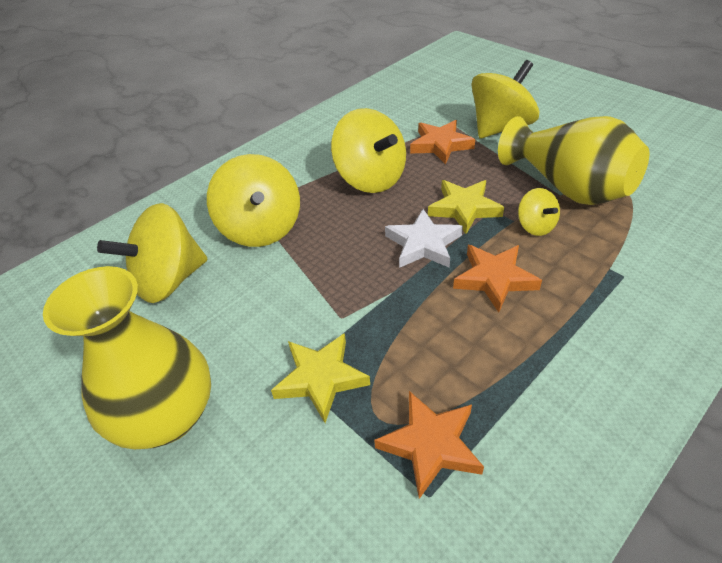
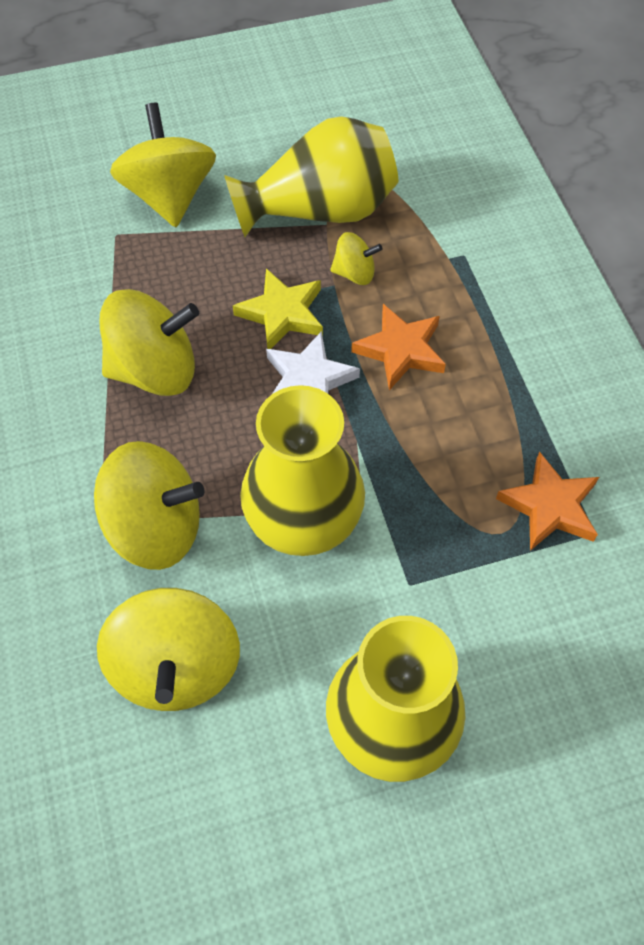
camera: 65 degrees left, 15 degrees up
yellow star [271,333,370,423] -> none
orange star [410,120,475,165] -> none
none -> yellow vase [240,385,365,556]

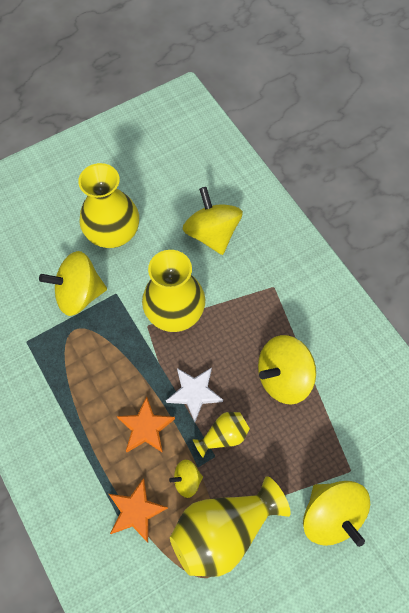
camera: 165 degrees right, 5 degrees up
yellow spinning top [94,441,205,570] -> yellow spinning top moved to [39,251,107,316]
yellow star [233,268,323,349] -> yellow vase [193,412,250,458]
orange star [496,451,599,551] -> orange star moved to [109,478,168,542]

